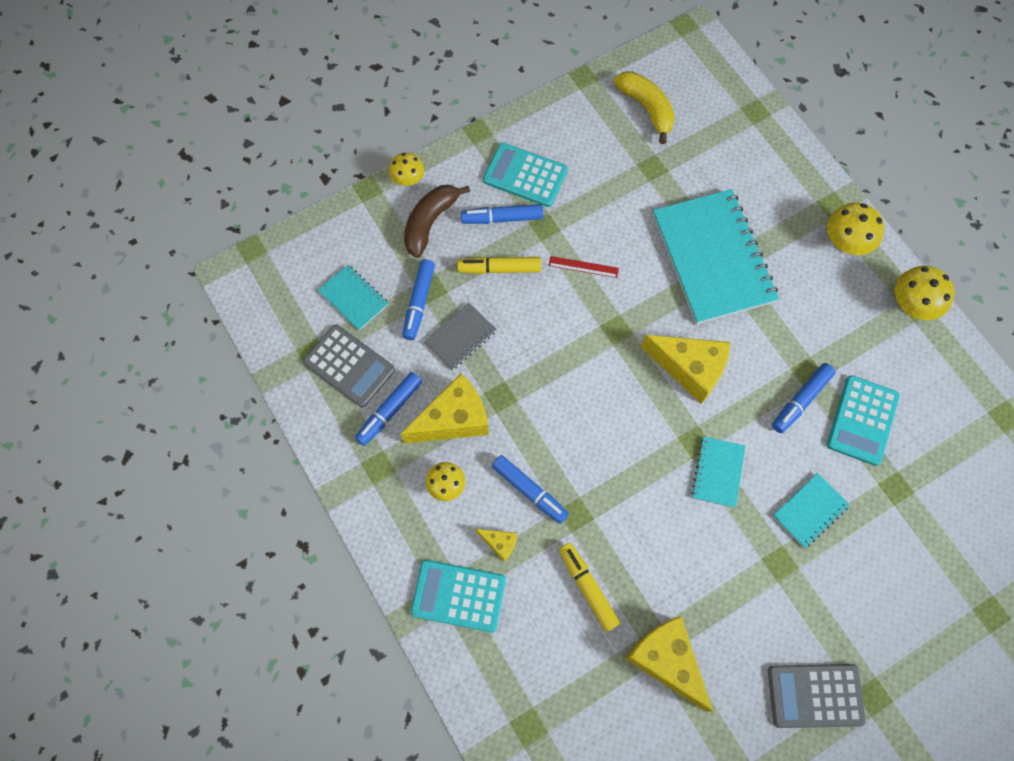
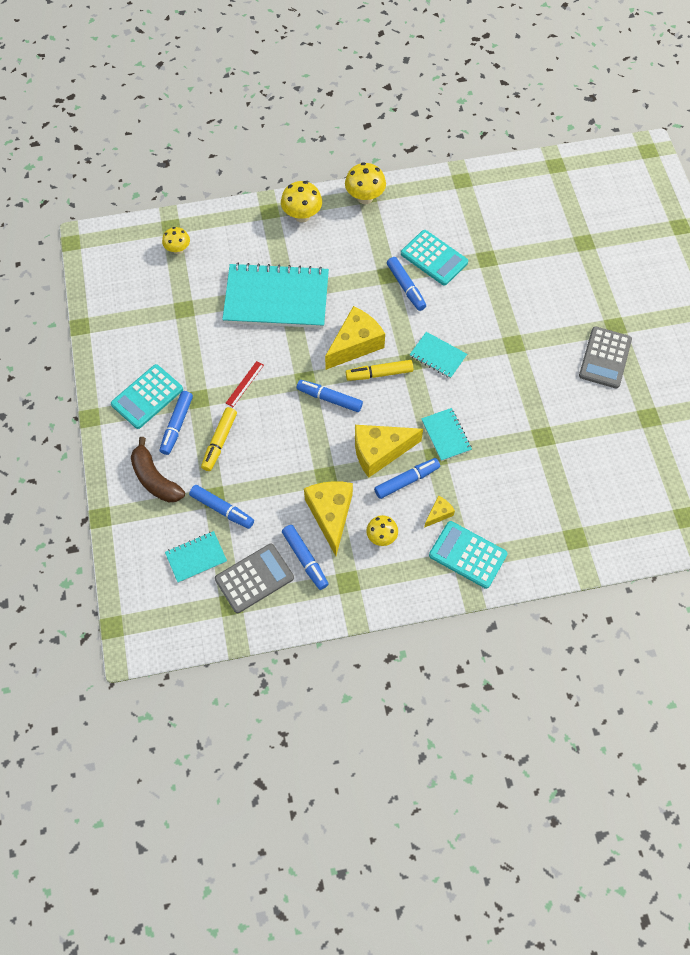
camera: 70 degrees left, 5 degrees down
yellow mushroom [389,153,424,186] -> yellow mushroom moved to [162,227,190,254]
turquoise calculator [411,560,506,633] -> turquoise calculator turned 90 degrees clockwise [429,521,508,589]
grey notebook [424,302,497,370] -> none
yellow marker [559,543,620,632] -> yellow marker moved to [346,360,413,381]
yellow banana [614,71,675,144] -> none
yellow cheese [625,616,714,712] -> yellow cheese moved to [355,425,423,478]
turquoise notebook [773,473,850,548] -> turquoise notebook moved to [421,408,472,461]
none -> blue marker [297,380,363,412]

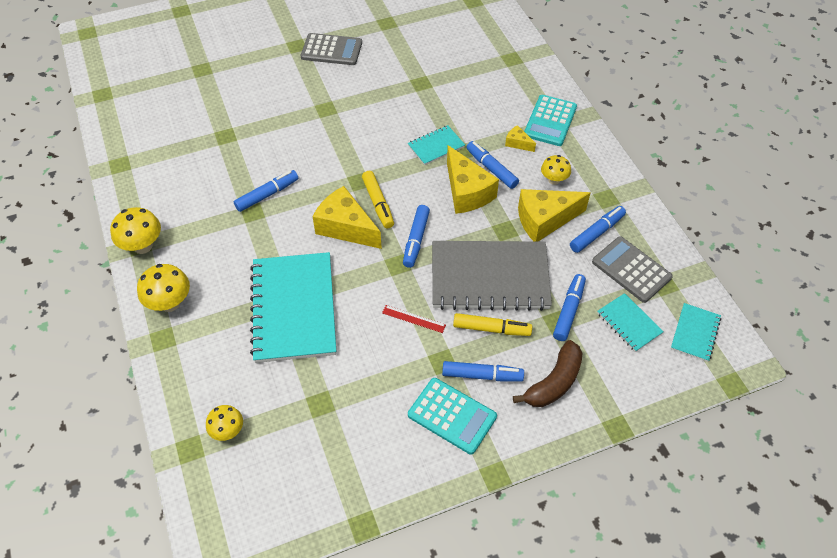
camera: 100 degrees left, 10 degrees down
turquoise calculator [401,230,468,286] -> none
turquoise notebook [410,332,467,379] -> turquoise notebook moved to [671,303,721,362]
none -> grey notebook [432,241,552,311]

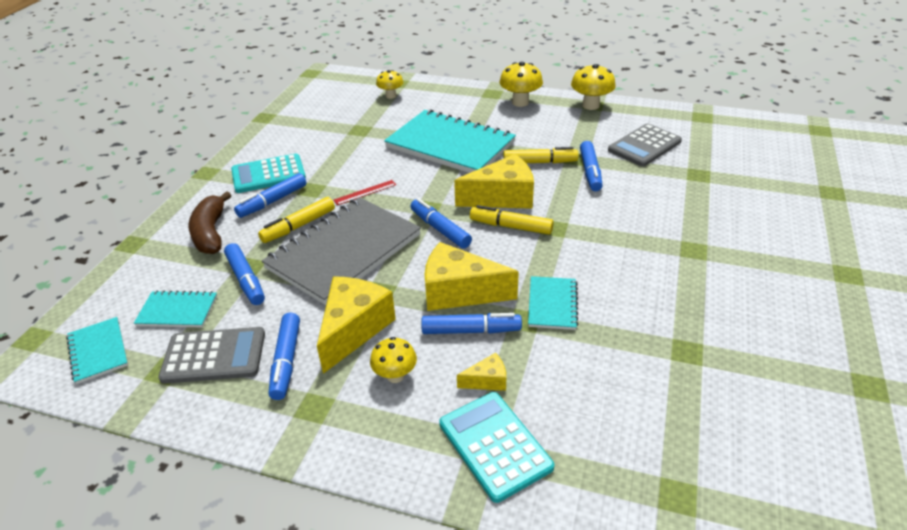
camera: 130 degrees right, 15 degrees down
grey calculator [301,33,362,65] -> grey calculator moved to [608,123,682,167]
none -> yellow marker [503,147,579,163]

